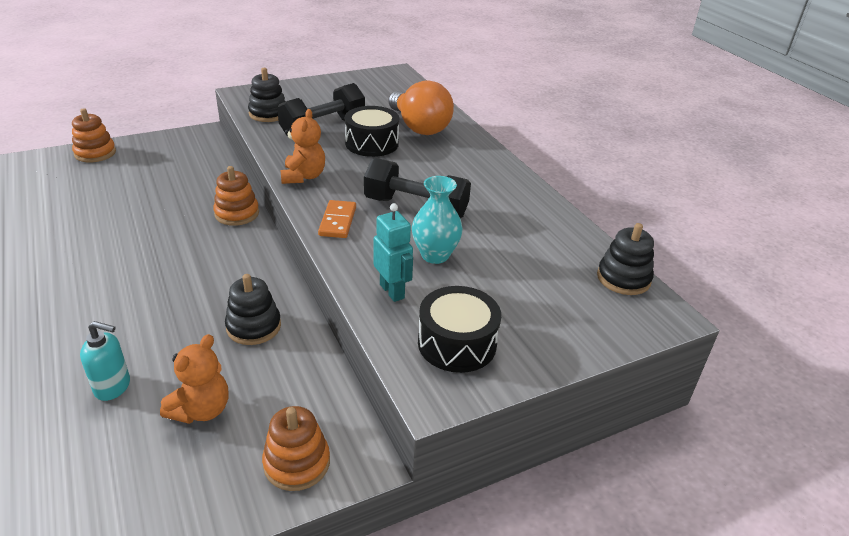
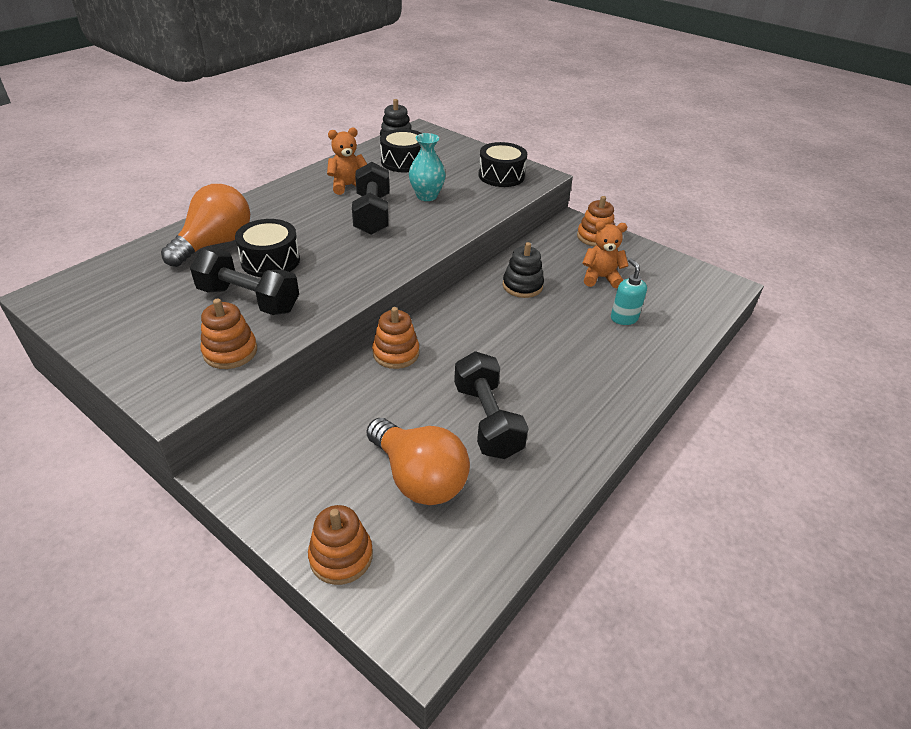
camera: 115 degrees left, 5 degrees up
black stacking toy [248,68,286,122] -> orange stacking toy [201,299,257,369]
orange teddy bear [280,109,325,184] -> orange teddy bear moved to [327,127,367,195]
orange domino [318,200,356,238] -> none
turquoise robot [374,203,413,302] -> none
none -> orange light bulb [367,418,470,505]
none -> black drum [380,129,422,172]
none -> black dumbbell [454,351,528,459]

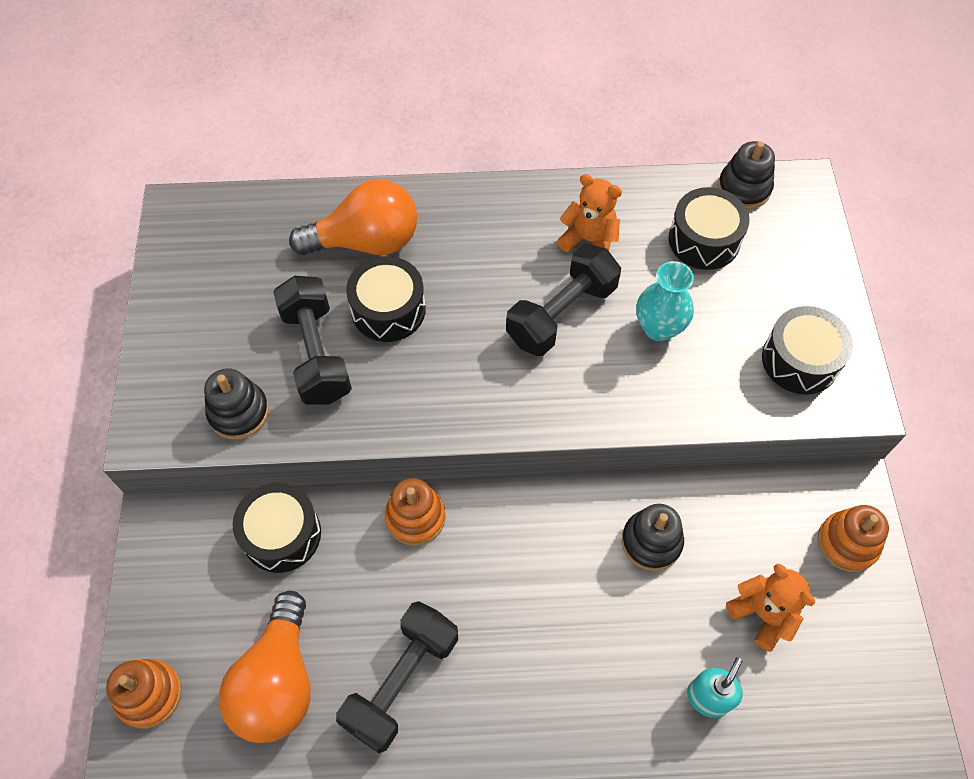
camera: 50 degrees right, 20 degrees up
orange stacking toy [201,299,257,369] -> black stacking toy [204,368,269,439]
none -> black drum [233,483,321,573]

